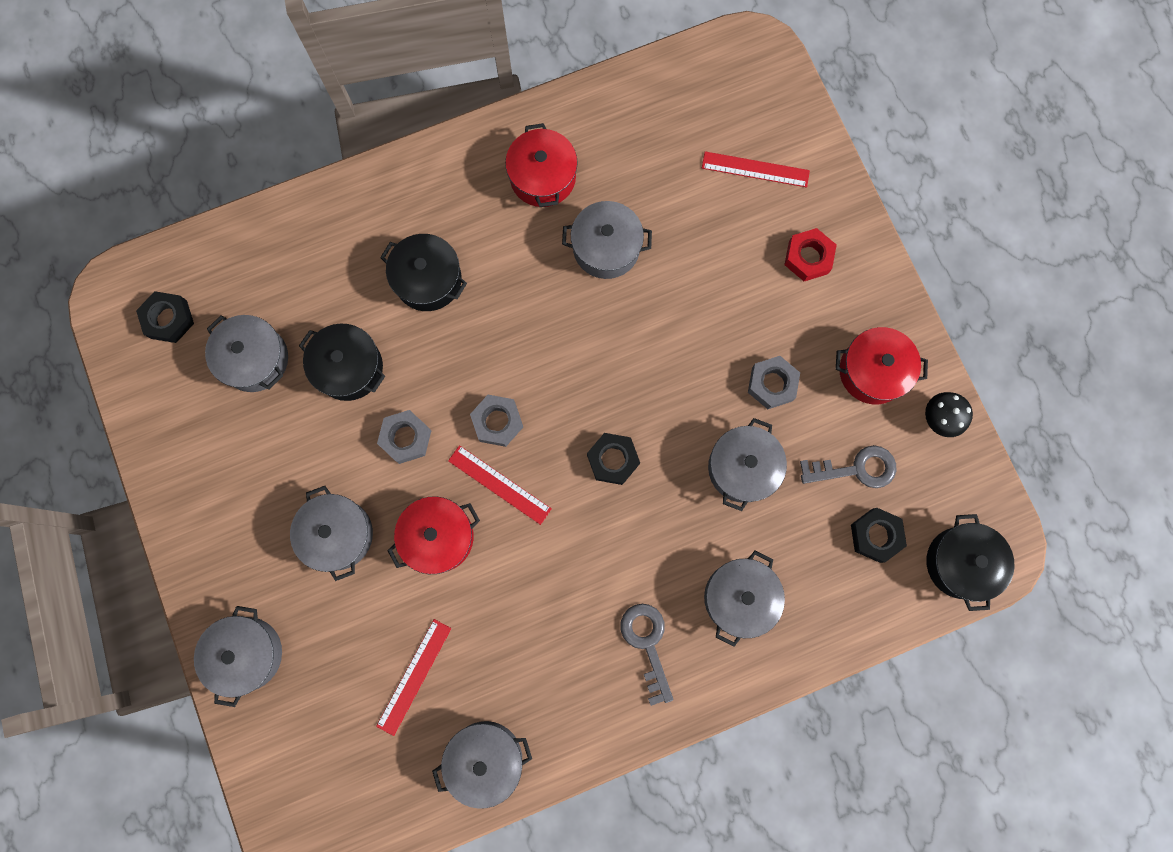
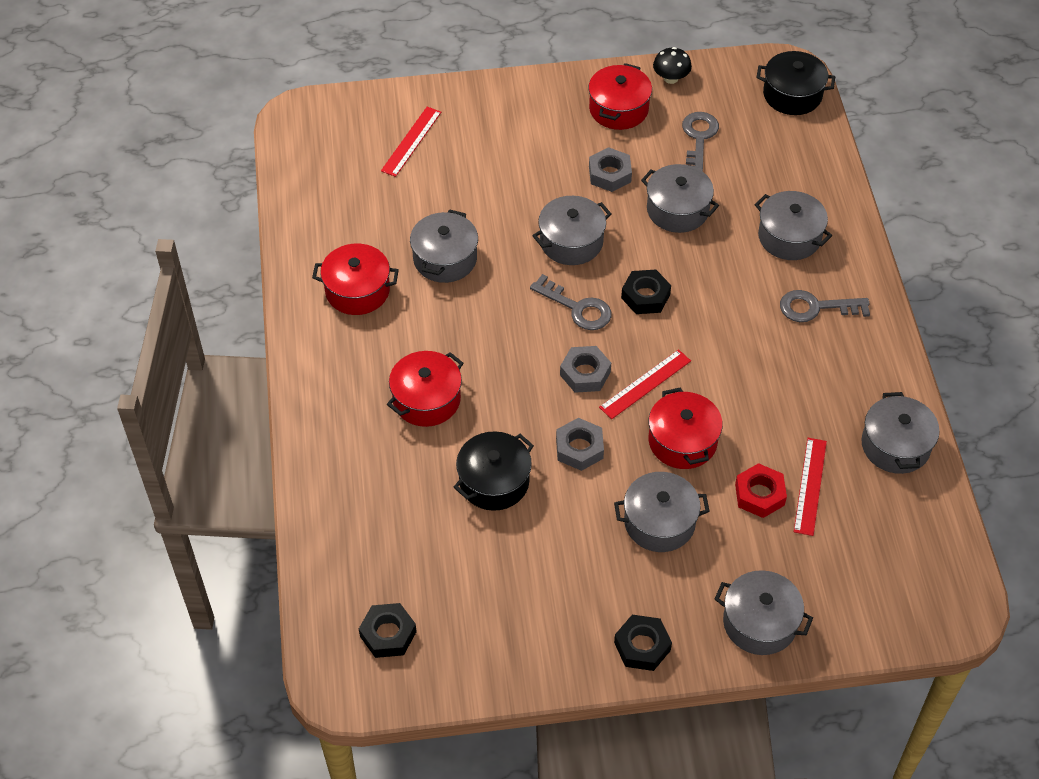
camera: 75 degrees left, 25 degrees down
grey pot [205,315,288,392] -> grey pot moved to [532,196,611,265]
red ruler [376,619,451,736] -> red ruler turned 60 degrees clockwise [794,438,827,536]
black pot [380,234,467,311] -> red pot [387,351,463,427]
red nut [784,228,837,281] -> red nut moved to [735,463,787,518]
black nut [851,508,907,563] -> black nut moved to [614,615,672,671]
none -> grey key [530,274,611,330]

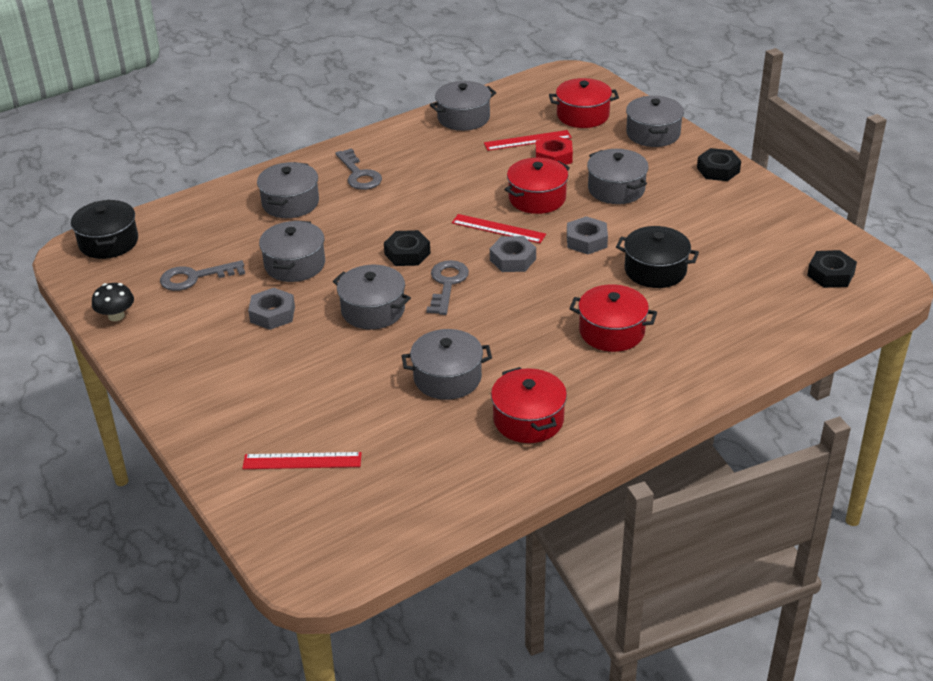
camera: 115 degrees left, 15 degrees down
red pot [588,63,652,130] -> red pot moved to [549,78,619,128]

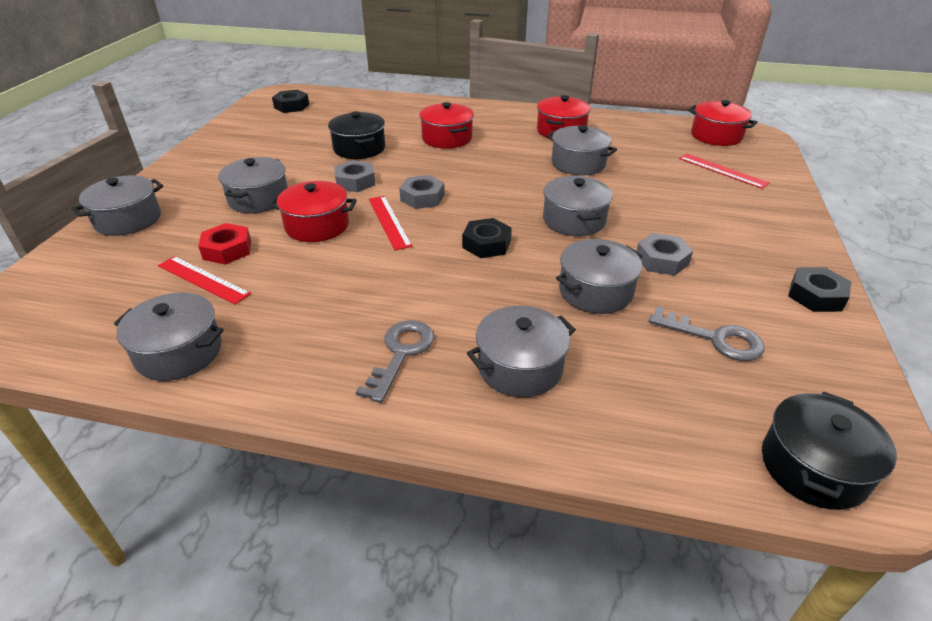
camera: 135 degrees left, 0 degrees up
black mushroom [92,283,134,321] -> none
grey key [426,260,469,315] -> none
red pot [549,78,619,128] -> red pot moved to [688,100,758,146]
black nut [697,148,741,181] -> black nut moved to [788,267,851,312]

